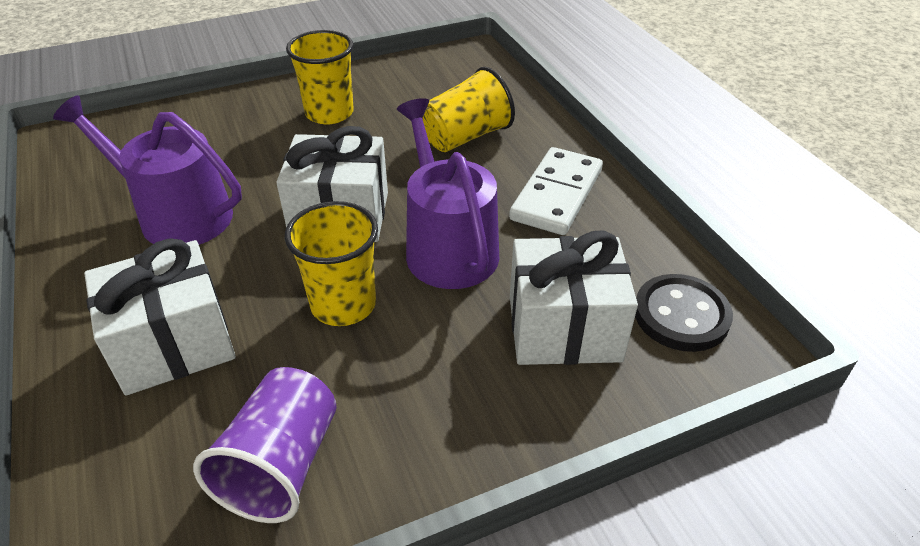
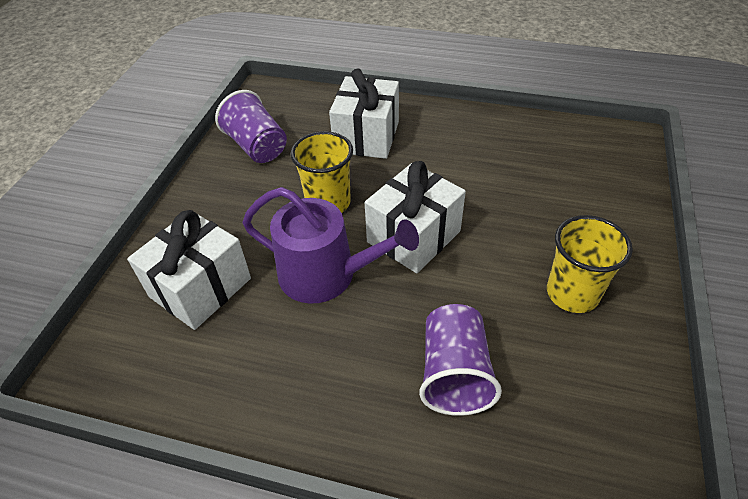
camera: 130 degrees right, 5 degrees up
purple watering can [53,95,242,245] -> none
yellow cup [422,67,515,152] -> purple cup [419,304,502,416]
white domino [509,147,603,235] -> none
black button [635,274,733,352] -> none

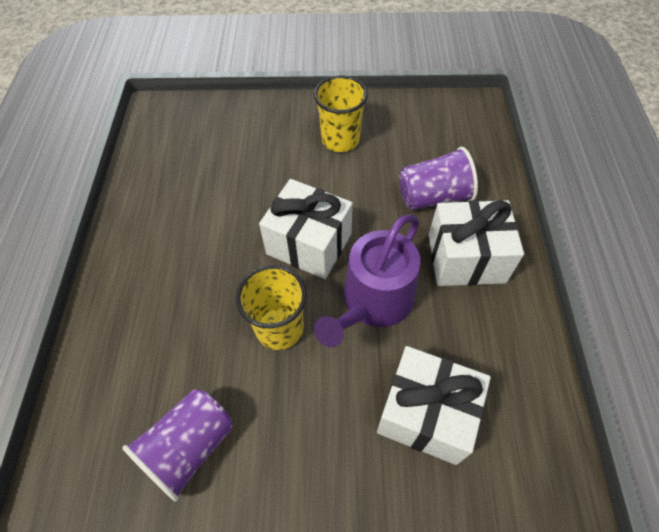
camera: 105 degrees left, 10 degrees up
purple watering can [242,187,419,304] -> purple watering can turned 150 degrees counterclockwise [314,214,420,347]
white gift [329,69,399,159] -> white gift moved to [429,200,524,286]

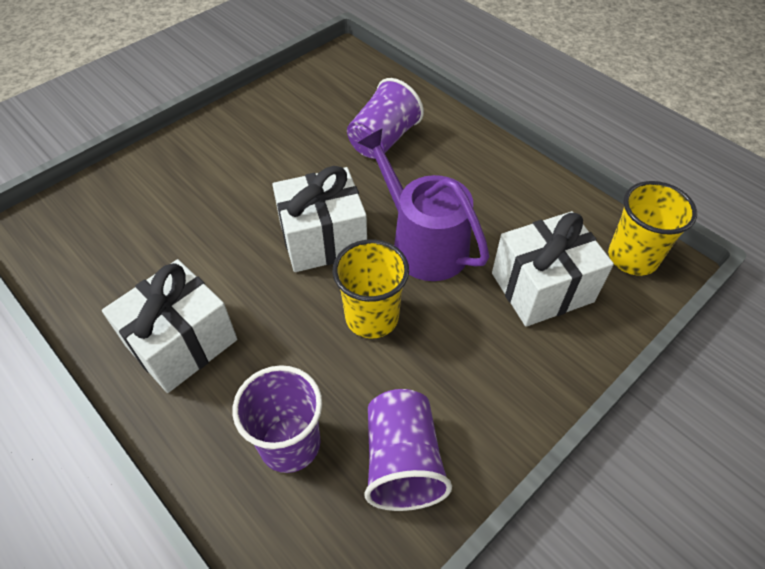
camera: 45 degrees left, 5 degrees down
yellow cup [314,75,368,152] -> yellow cup moved to [608,181,697,276]
purple watering can [314,214,420,347] -> purple watering can turned 150 degrees clockwise [358,129,489,281]
white gift [429,200,524,286] -> white gift moved to [102,259,237,393]
none -> purple cup [233,365,322,473]

